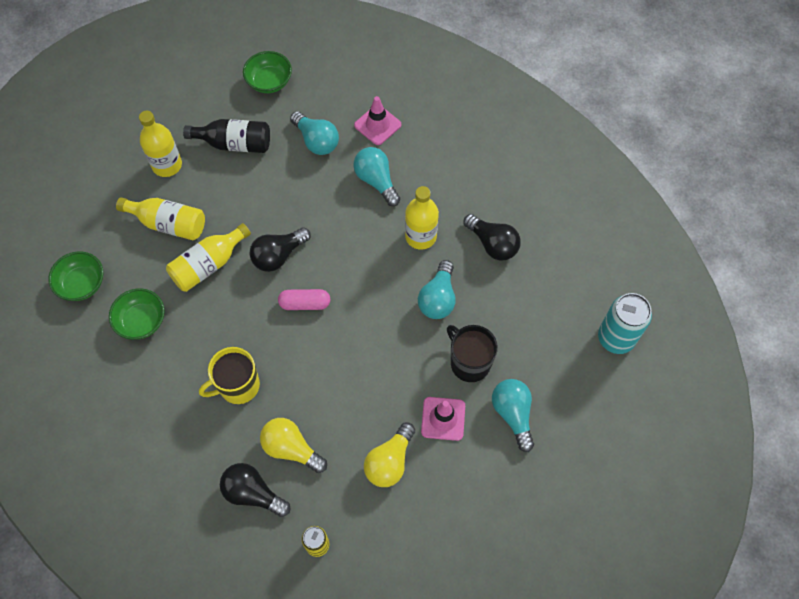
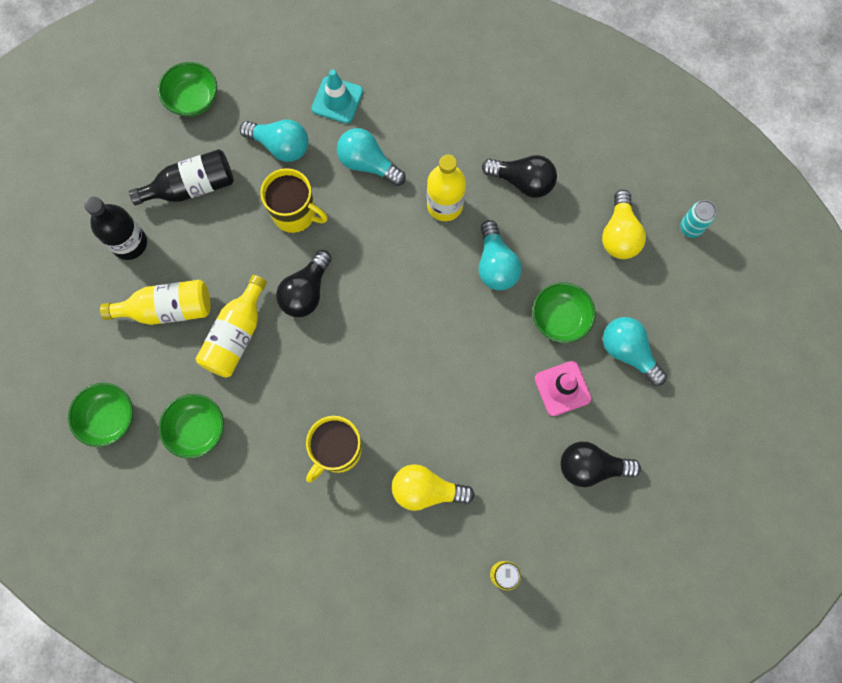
camera: 25 degrees left, 10 degrees up
yellow bottle [139,111,182,177] -> black bottle [85,197,147,260]
black light bulb [220,463,290,517] -> black light bulb moved to [560,442,641,487]
pink capsule [278,289,331,310] -> none
pink traffic cone [354,96,401,145] -> turquoise traffic cone [312,70,363,124]
yellow light bulb [364,422,415,487] -> yellow light bulb moved to [602,190,646,259]
black mug [447,325,498,382] -> green bowl [533,282,596,343]
turquoise can [598,293,652,354] -> turquoise can [680,200,716,238], size x0.57
none -> yellow mug [260,168,328,233]

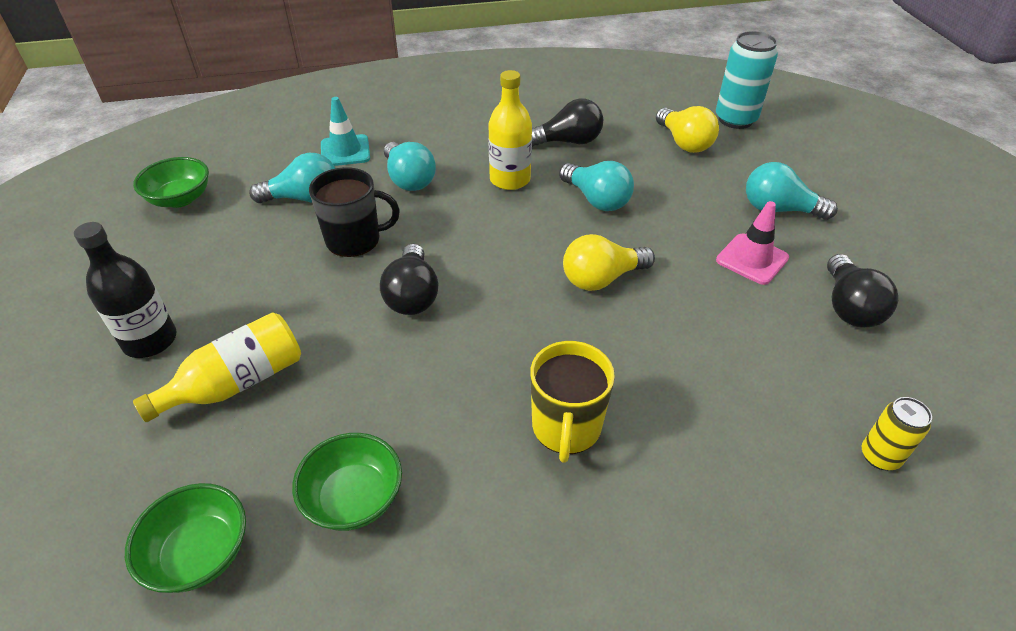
camera: 30 degrees left, 30 degrees down
black bottle [129,149,234,206] -> none
yellow bottle [196,275,267,378] -> none
yellow mug [260,168,328,233] -> black mug [309,167,400,257]
turquoise light bulb [337,128,406,186] -> turquoise light bulb turned 120 degrees counterclockwise [384,142,436,191]
yellow light bulb [392,464,474,511] -> yellow light bulb moved to [563,234,655,291]
green bowl [533,282,596,343] -> none
black light bulb [560,442,641,487] -> black light bulb turned 60 degrees counterclockwise [827,254,898,327]
turquoise can [680,200,716,238] -> turquoise can [716,31,778,129], size x1.76

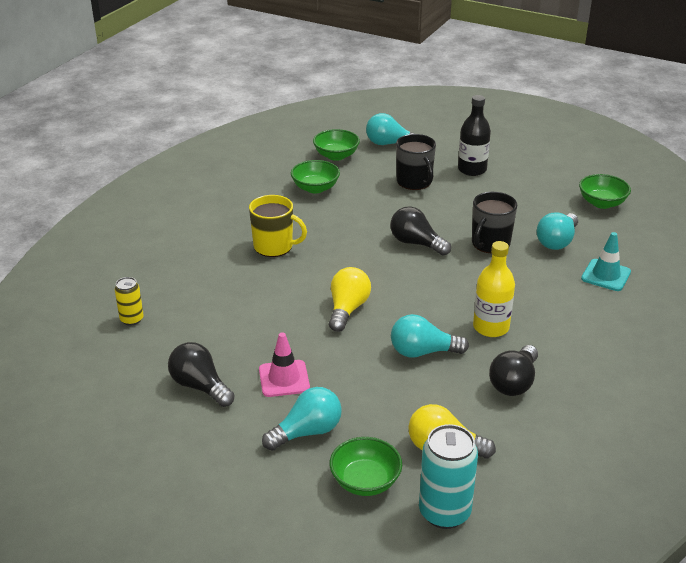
camera: 130 degrees right, 10 degrees down
yellow bottle [133,312,301,422] -> black mug [396,134,436,190]
turquoise light bulb [384,142,436,191] -> turquoise light bulb moved to [366,113,415,145]
yellow mug [530,341,615,463] -> yellow mug turned 150 degrees clockwise [249,195,307,257]
none -> green bowl [330,437,402,496]

